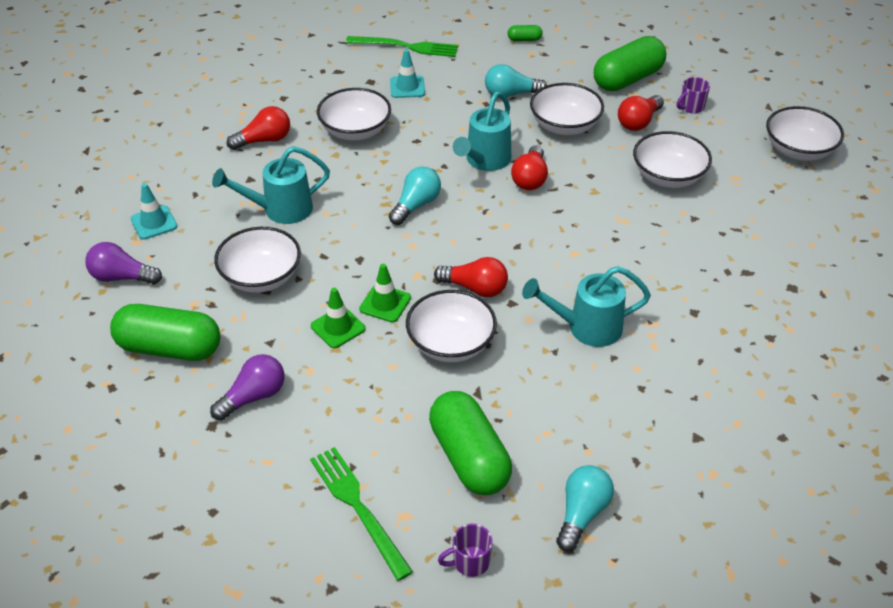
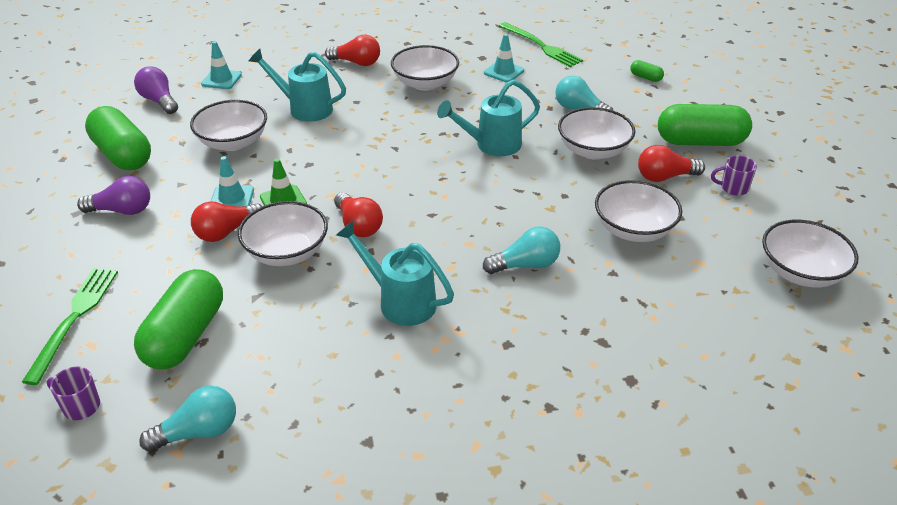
camera: 40 degrees right, 5 degrees down
green traffic cone [311,288,366,348] -> turquoise traffic cone [211,156,254,207]
turquoise light bulb [389,166,441,225] -> turquoise light bulb moved to [483,227,560,274]
red light bulb [511,145,548,190] -> red light bulb moved to [191,202,262,242]

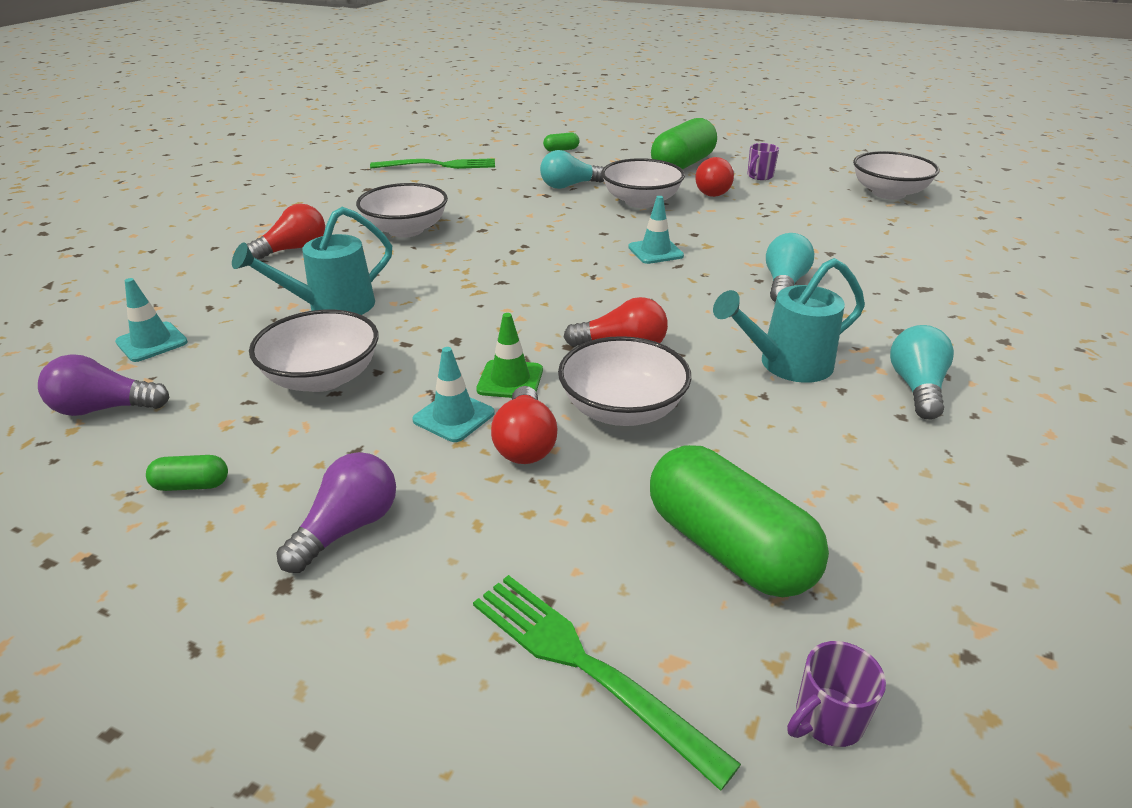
camera: 55 degrees left, 5 degrees down
green capsule [85,106,151,170] -> green capsule [146,455,228,491], size x0.43
turquoise light bulb [139,386,236,452] -> turquoise light bulb moved to [890,325,954,419]
turquoise watering can [437,80,540,156] -> none
turquoise traffic cone [484,34,524,83] -> turquoise traffic cone moved to [628,196,684,264]
white bowl [595,180,682,242] -> none

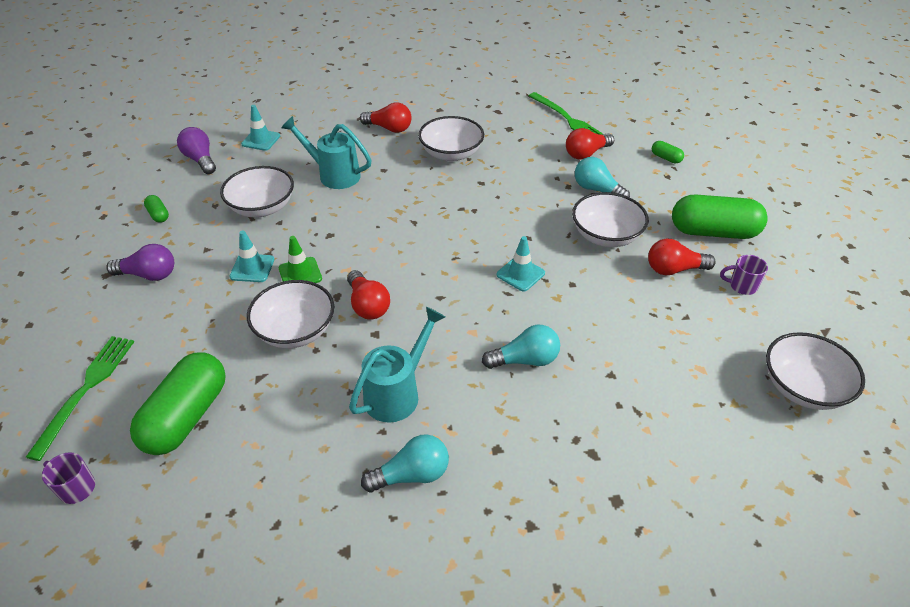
camera: 60 degrees right, 10 degrees up
red light bulb [491,386,557,464] -> red light bulb moved to [566,128,614,160]
turquoise watering can [713,258,865,383] -> turquoise watering can turned 90 degrees clockwise [349,307,445,423]

